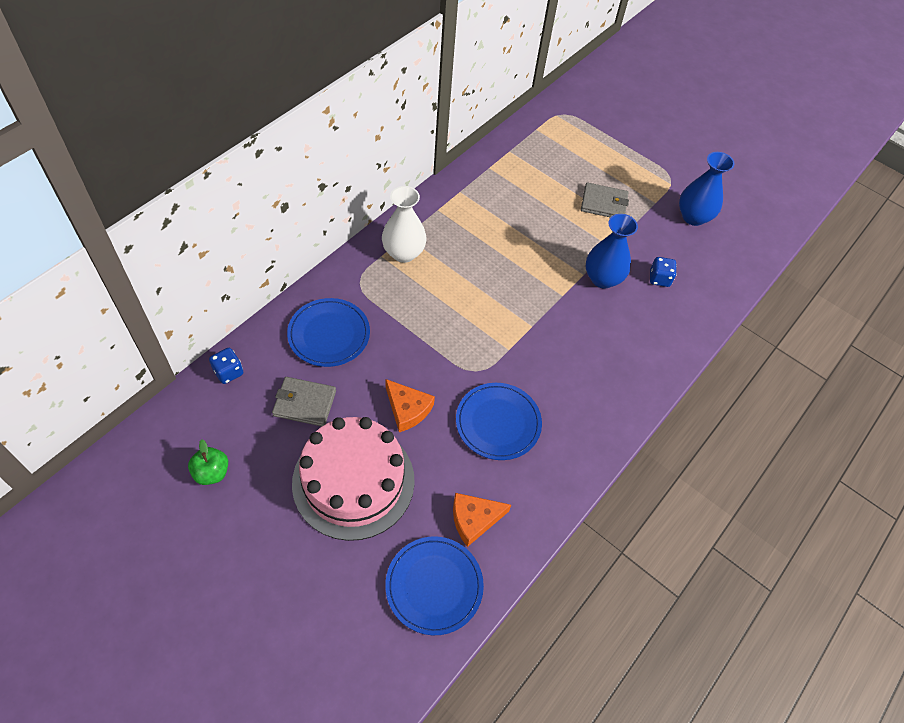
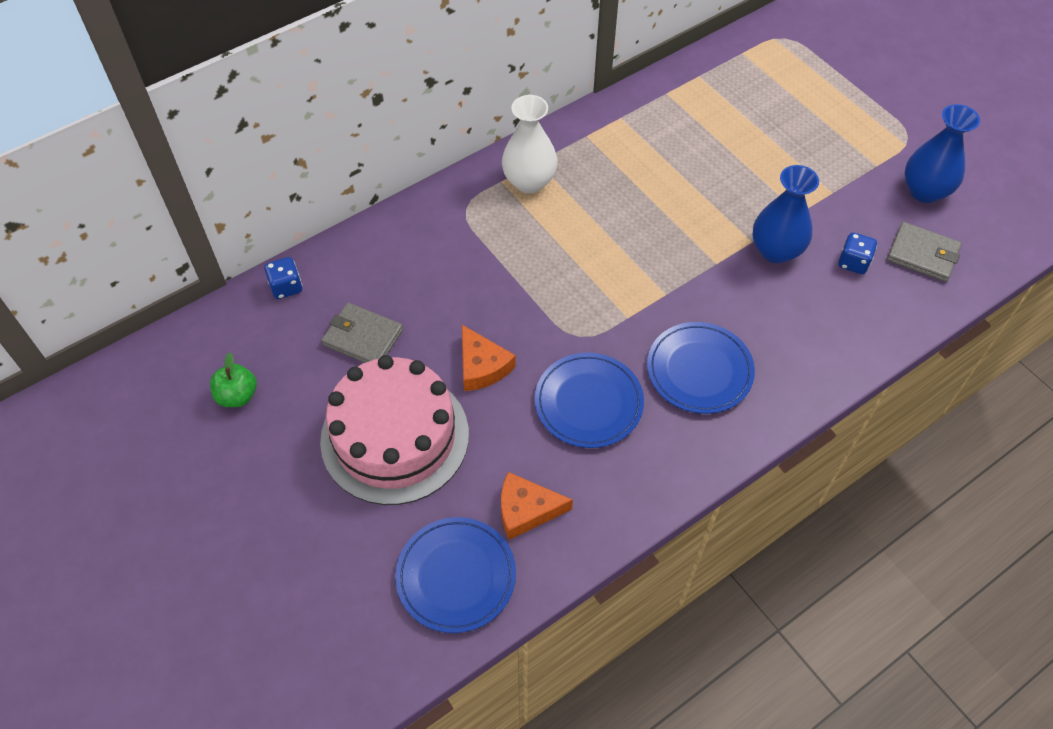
camera: 20 degrees right, 0 degrees up
blue plate [287,298,370,367] -> blue plate moved to [647,322,755,414]
grey wallet [581,182,629,218] -> grey wallet moved to [887,222,962,282]

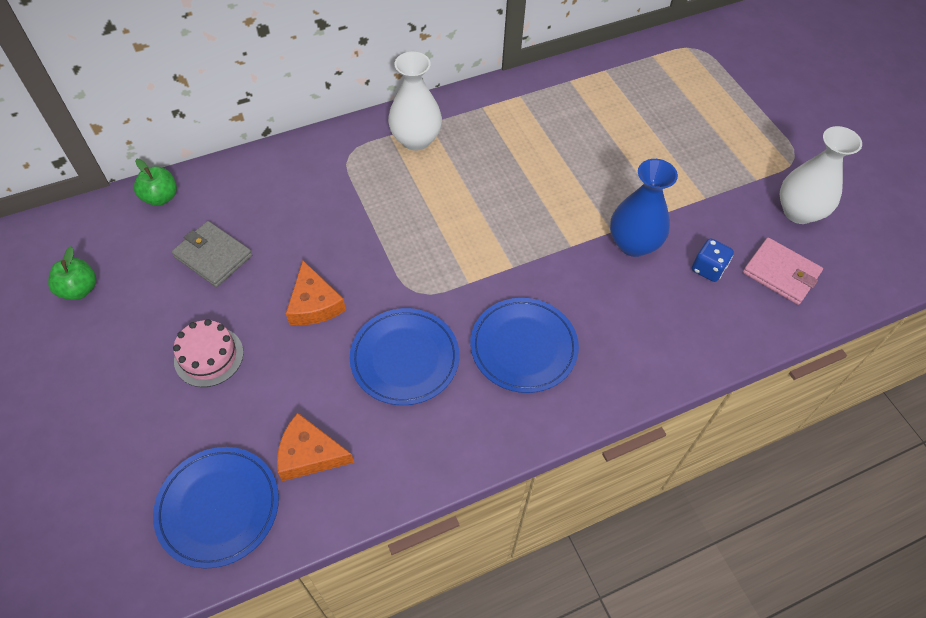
camera: 10 degrees right, 0 degrees up
blue dice [264,257,302,299] -> green apple [134,159,177,206]
pink cake [320,355,469,505] -> pink cake [173,319,244,387], size x0.47
grey wallet [887,222,962,282] -> pink wallet [743,237,823,305]
blue vase [905,104,980,203] -> white vase [780,126,862,224]

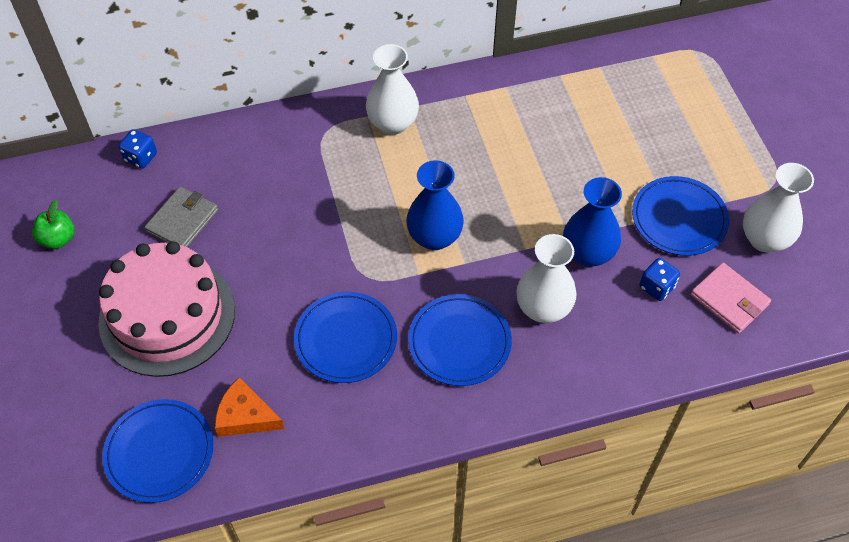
camera: 10 degrees right, 0 degrees up
green apple [134,159,177,206] -> blue dice [119,129,157,168]
grey wallet [171,221,252,287] -> grey wallet turned 75 degrees clockwise [144,186,218,247]
pink cake [173,319,244,387] -> pink cake [98,241,235,377], size x2.14
orange cheese [286,261,346,325] -> none
none -> blue vase [406,160,464,250]
none -> white vase [517,234,577,323]
none -> blue plate [632,176,729,256]

